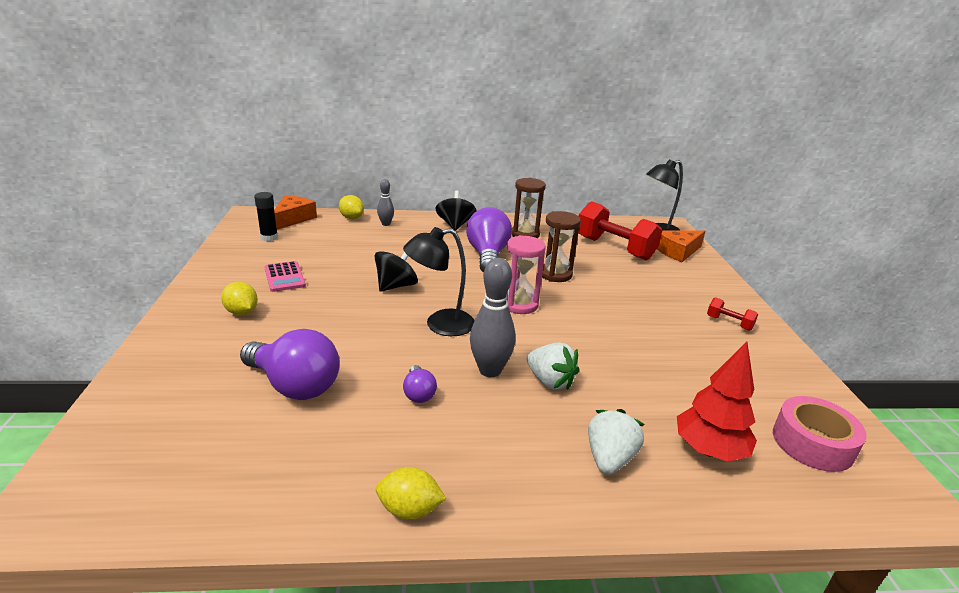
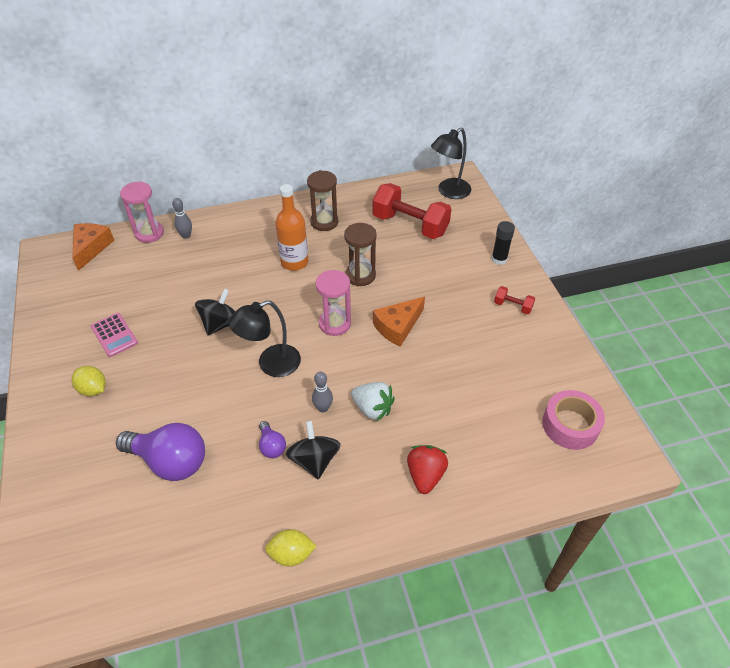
camera: 10 degrees left, 20 degrees up
black glue stick [254,192,278,241] -> black glue stick moved to [491,221,515,265]
yellow lemon [339,195,364,219] -> pink hourglass [120,181,164,243]
black spinning top [435,190,476,231] -> black spinning top moved to [286,421,341,479]
purple light bulb [466,207,512,273] -> orange bottle [275,184,308,271]
grey bowling pin [470,258,516,377] -> grey bowling pin [312,371,333,413], size x0.57
white strawberry [588,409,645,475] -> red strawberry [407,445,448,494]
orange cheese [657,230,706,262] -> orange cheese moved to [373,297,425,347]
red tree [677,342,757,461] -> none

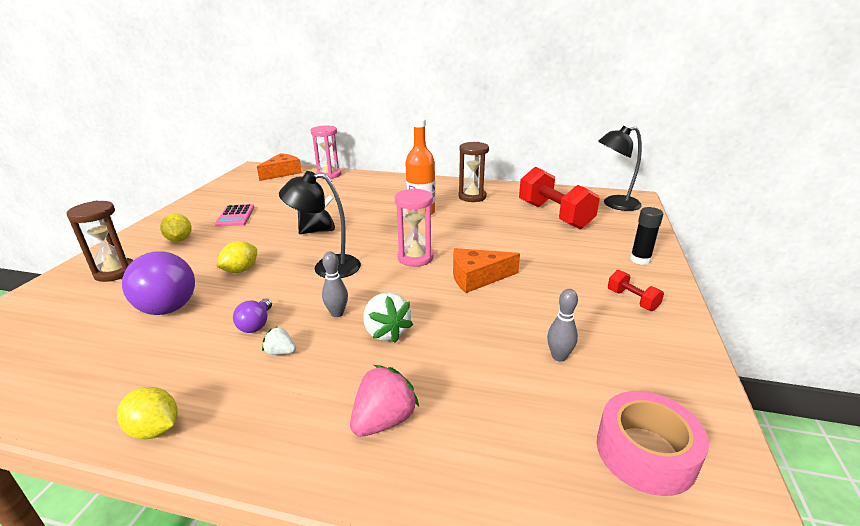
camera: 30 degrees right, 20 degrees down
grey bowling pin [172,198,192,239] -> grey bowling pin moved to [547,289,578,362]
black spinning top [286,421,341,479] -> white strawberry [262,326,296,355]
brown hourglass [344,223,377,286] -> brown hourglass moved to [66,201,133,282]
red strawberry [407,445,448,494] -> pink strawberry [350,365,419,437]
none -> yellow lemon [216,241,257,273]

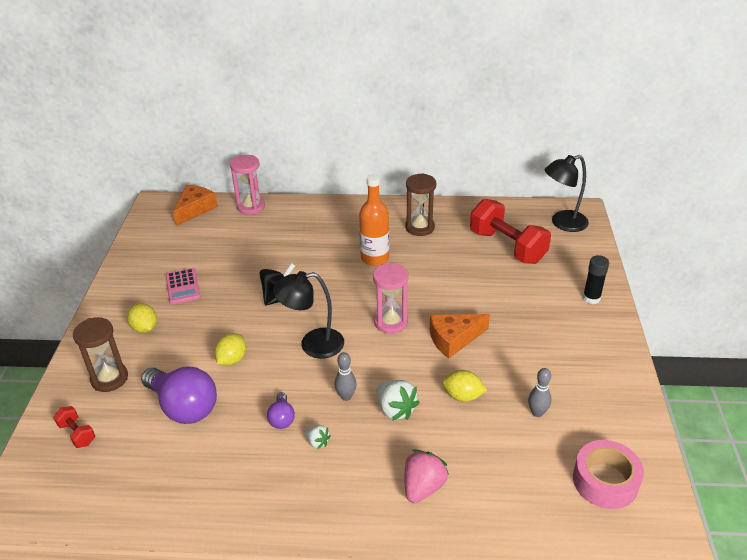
camera: 10 degrees left, 10 degrees up
yellow lemon [117,387,178,439] -> yellow lemon moved to [442,370,487,402]
white strawberry [262,326,296,355] -> white strawberry turned 150 degrees counterclockwise [305,425,331,449]
red dumbbell [608,270,664,311] -> red dumbbell moved to [53,406,95,448]

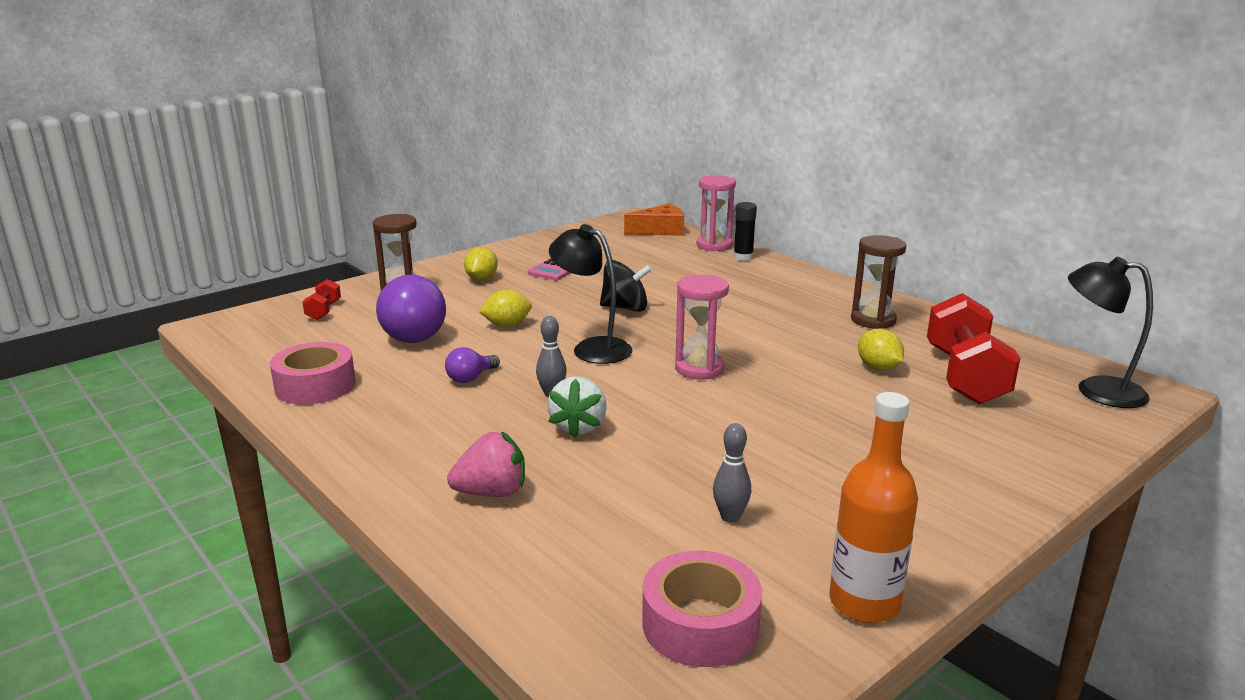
camera: 45 degrees right, 15 degrees down
white strawberry [305,425,331,449] -> none
orange bottle [359,174,390,266] -> orange bottle moved to [829,392,918,623]
orange cheese [430,314,490,358] -> none
yellow lemon [442,370,487,402] -> yellow lemon moved to [858,329,904,370]
black glue stick [583,255,609,304] -> black glue stick moved to [733,202,757,261]
none -> pink tape [270,342,356,404]

